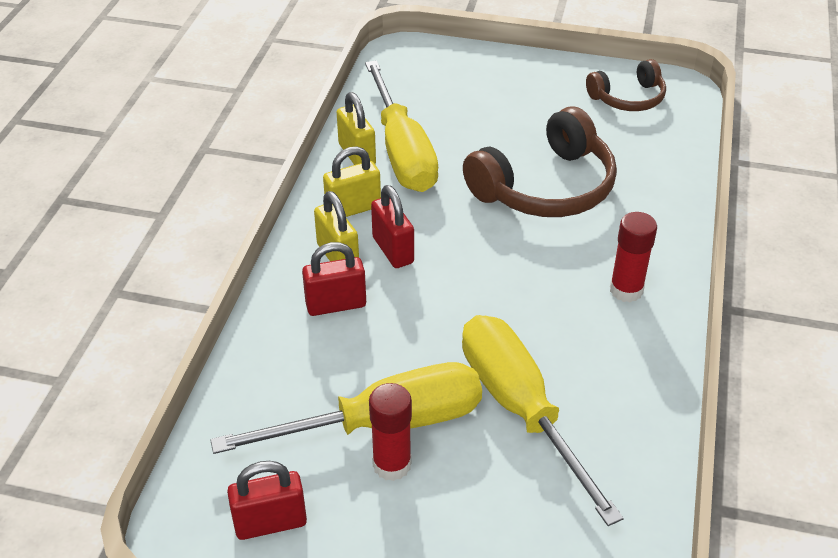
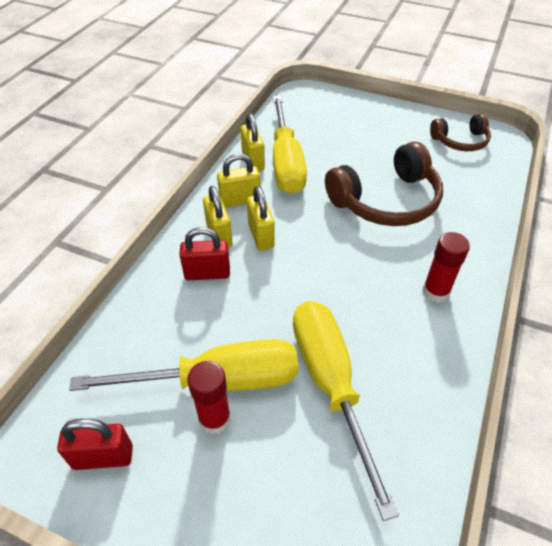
camera: 10 degrees right, 5 degrees up
red padlock [371,185,414,268] -> yellow padlock [247,186,274,251]

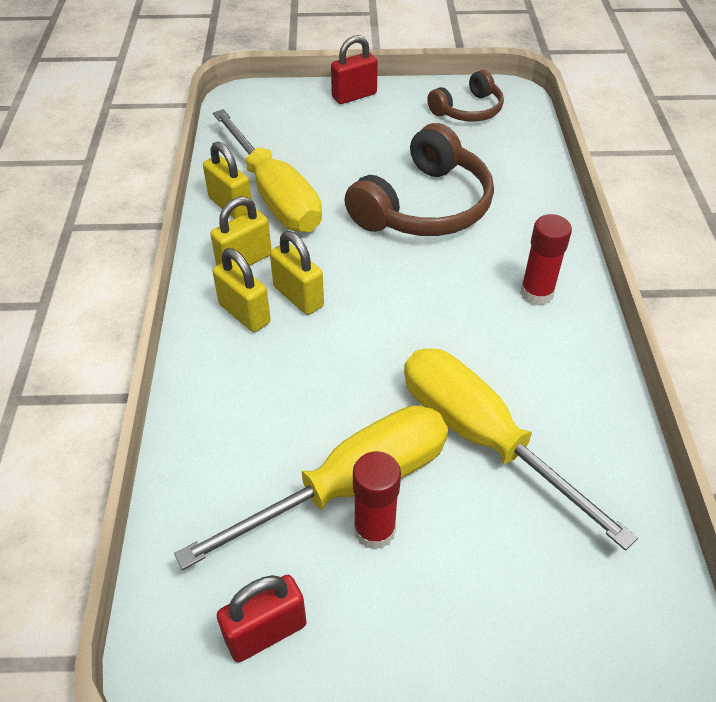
camera: 25 degrees left, 0 degrees up
red padlock [179,227,230,280] -> red padlock moved to [331,35,378,104]

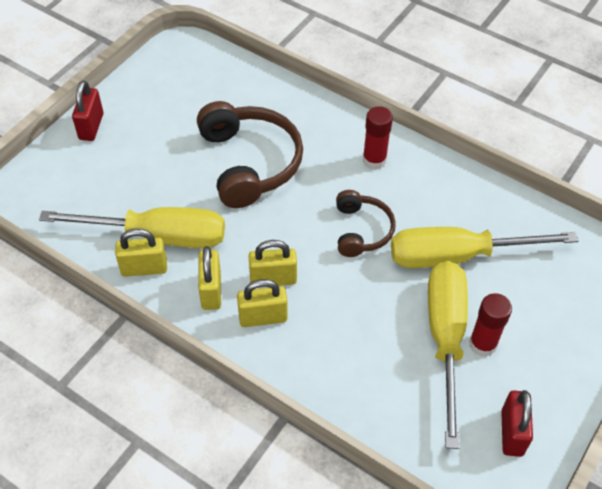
camera: 55 degrees left, 5 degrees up
brown headphones [427,70,504,122] -> brown headphones moved to [336,190,396,257]

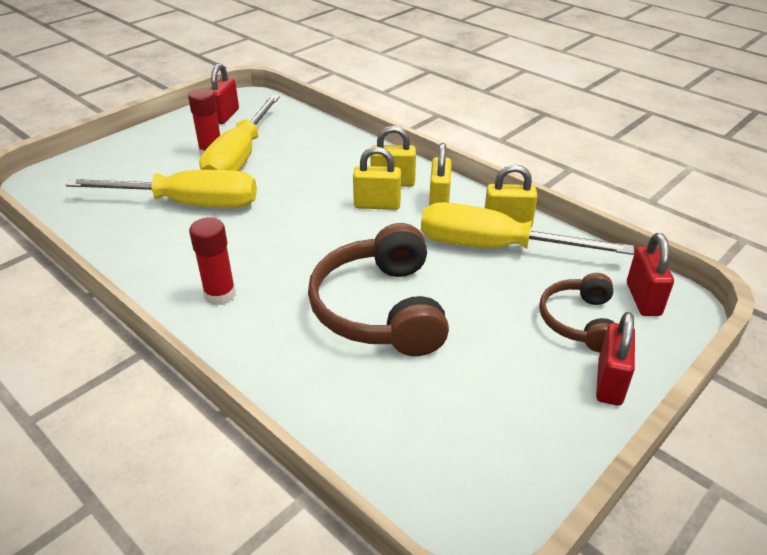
camera: 170 degrees left, 15 degrees down
brown headphones [336,190,396,257] -> brown headphones moved to [539,273,615,352]
none -> red padlock [627,233,674,316]

